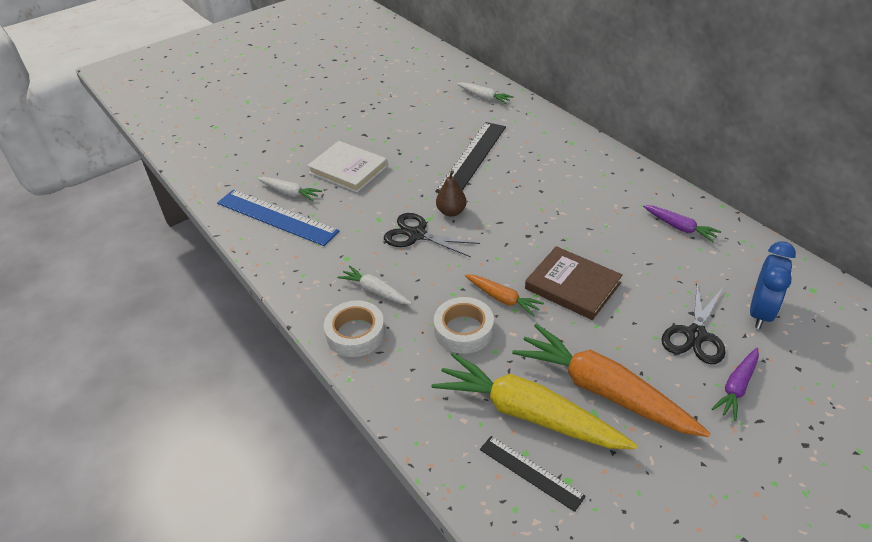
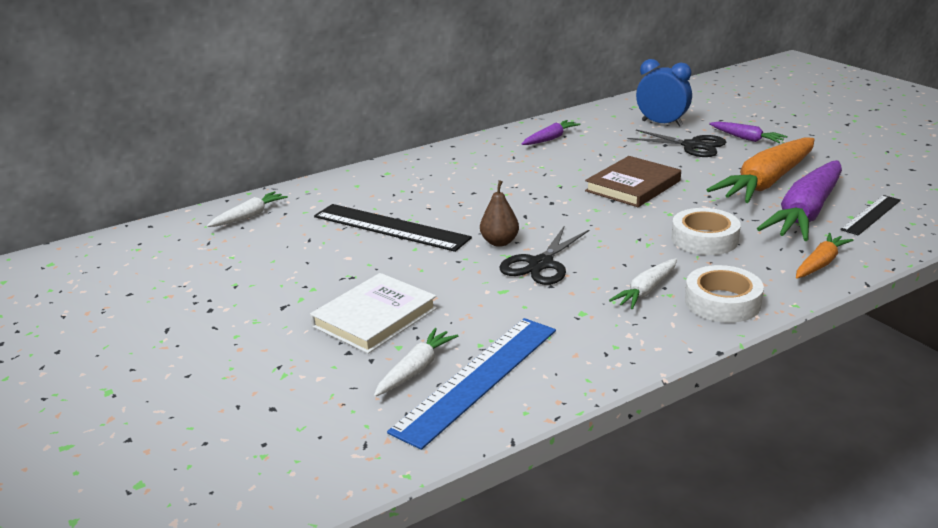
camera: 85 degrees left, 15 degrees down
yellow carrot [432,353,637,449] -> purple carrot [757,160,842,241]
orange carrot [465,274,544,317] -> orange carrot moved to [796,233,853,278]

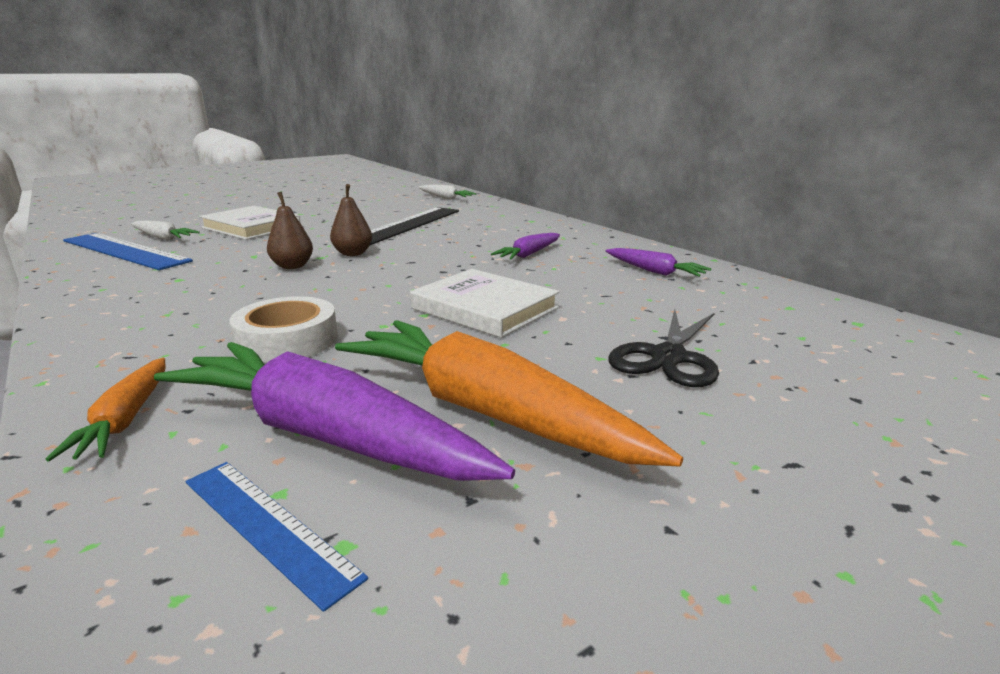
camera: 85 degrees right, 5 degrees down
black scissors [499,225,590,285] -> brown pear [267,192,313,269]
brown book [585,156,681,207] -> white book [410,269,559,338]
white carrot [609,258,677,309] -> none
blue clock [636,59,692,127] -> none
white tape [685,265,764,323] -> none
purple carrot [709,122,787,143] -> purple carrot moved to [491,233,560,259]
orange carrot [796,233,853,278] -> orange carrot turned 45 degrees clockwise [45,358,166,461]
black ruler [840,195,901,235] -> blue ruler [186,462,368,612]

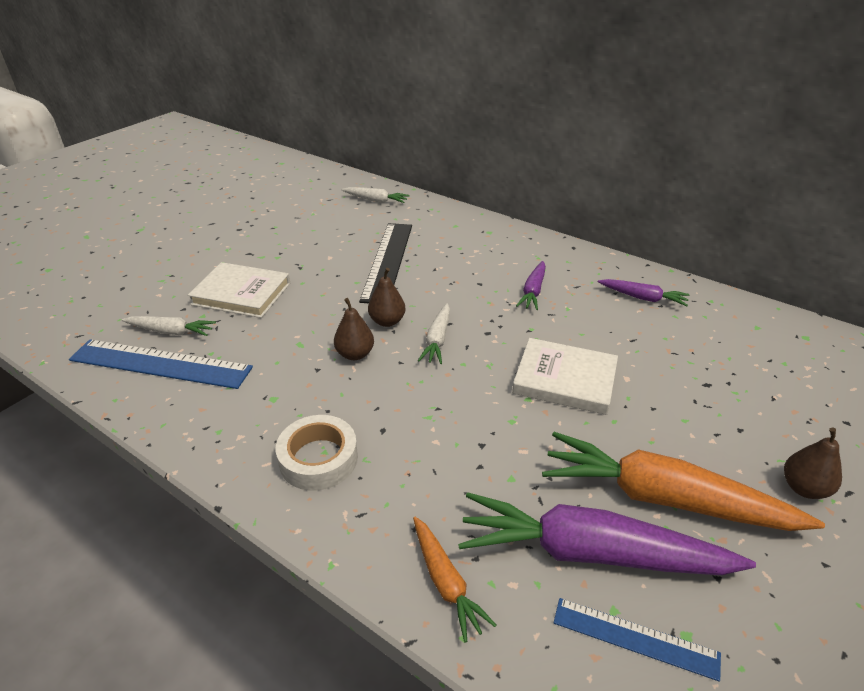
camera: 20 degrees left, 15 degrees up
white tape [229,296,338,363] -> white tape moved to [276,415,358,491]
black scissors [608,309,719,387] -> none
none -> white carrot [418,303,450,364]
none -> brown pear [784,428,842,499]

